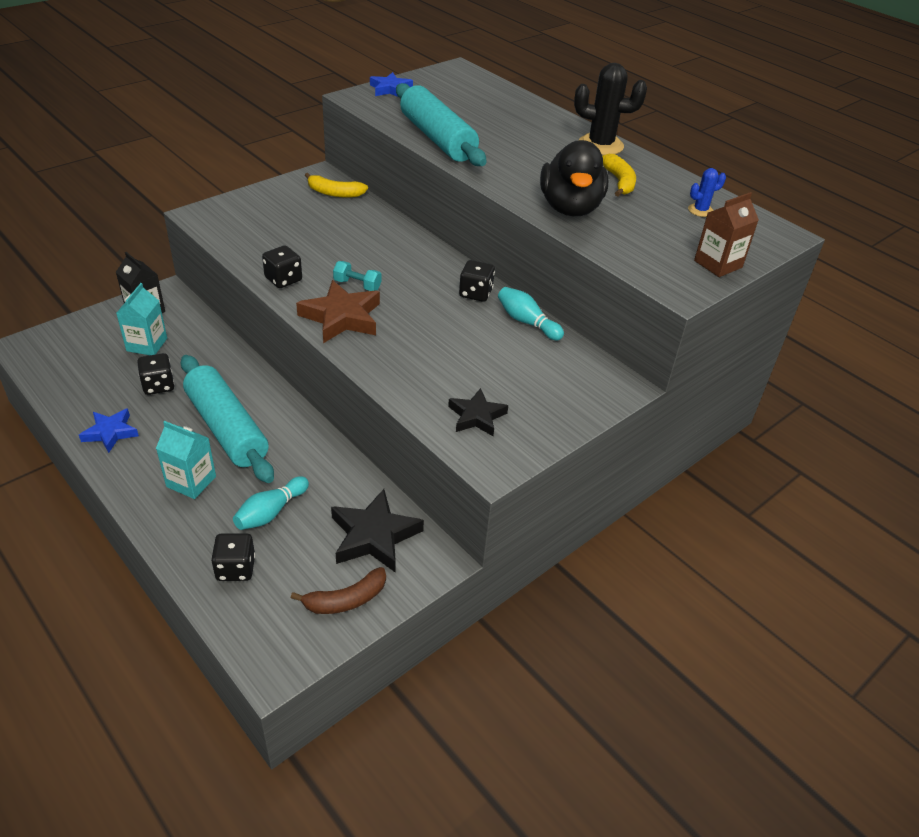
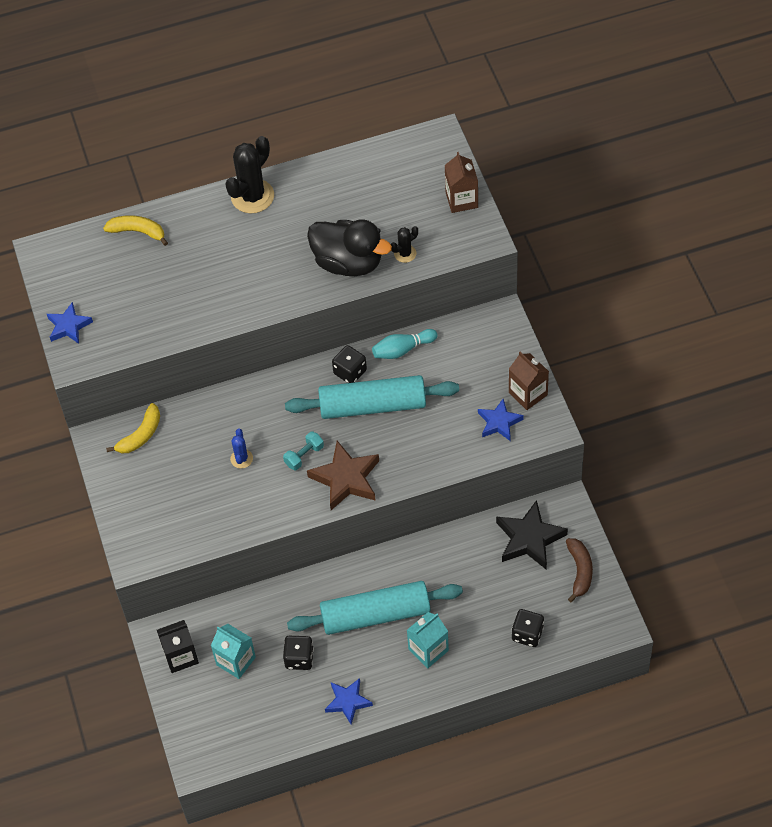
camera: 60 degrees left, 15 degrees up
turquoise bowling pin [233,476,309,530] -> none
black dice [262,245,302,288] -> none
turquoise rolling pin [396,83,487,166] -> turquoise rolling pin moved to [285,375,459,419]
black star [448,388,508,436] -> blue star [478,399,524,441]
yellow banana [602,154,636,196] -> yellow banana moved to [103,215,168,246]
blue cactus [688,168,726,217] -> blue cactus moved to [230,429,253,469]
none -> black cactus [391,226,418,263]
none -> brown carton [509,352,549,410]

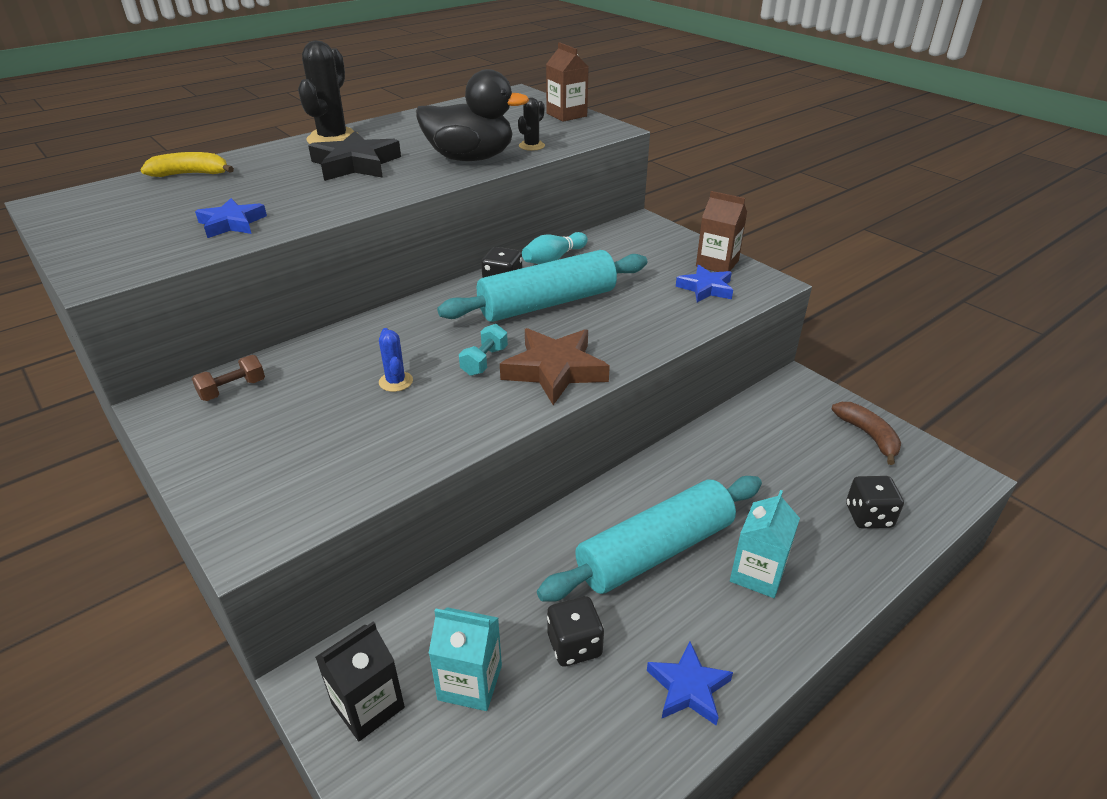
camera: 25 degrees left, 20 degrees down
blue star [47,302,93,344] -> blue star moved to [195,198,267,238]
yellow banana [106,403,160,453] -> brown dumbbell [192,355,265,401]
black star [496,500,568,569] -> black star moved to [308,131,401,181]

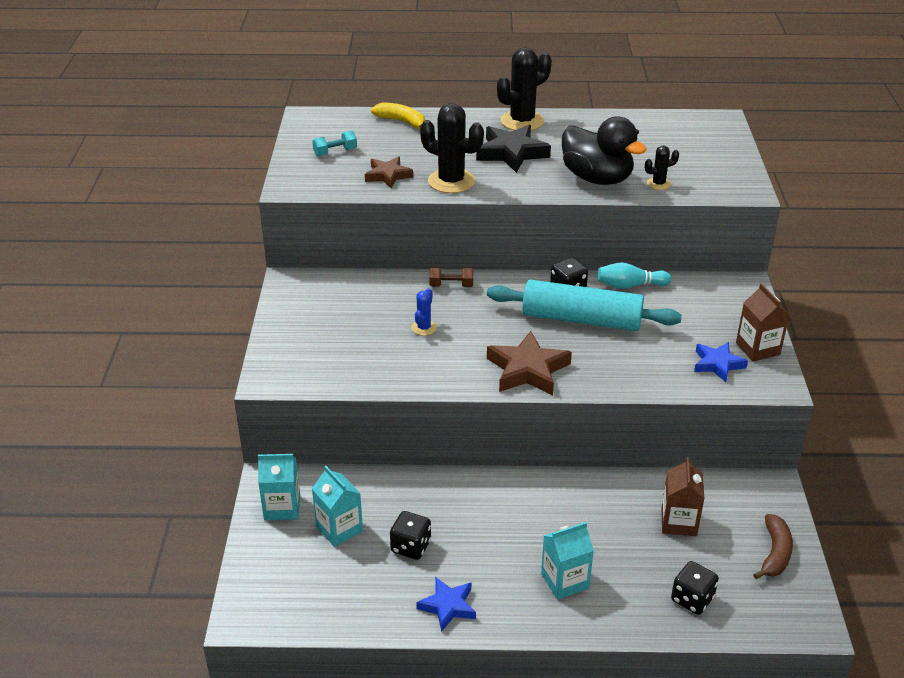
camera: 40 degrees right, 0 degrees up
brown dumbbell [192,355,265,401] -> brown dumbbell moved to [429,267,473,287]
blue star [195,198,267,238] -> brown star [365,156,413,189]
black carton [315,621,405,741] -> turquoise carton [258,454,300,520]
turquoise dumbbell [459,324,508,376] -> turquoise dumbbell moved to [312,130,357,157]
turquoise rolling pin [537,476,762,602] -> none
brown carton [546,42,589,122] -> brown carton moved to [661,457,705,536]
none -> black cactus [420,103,484,193]

